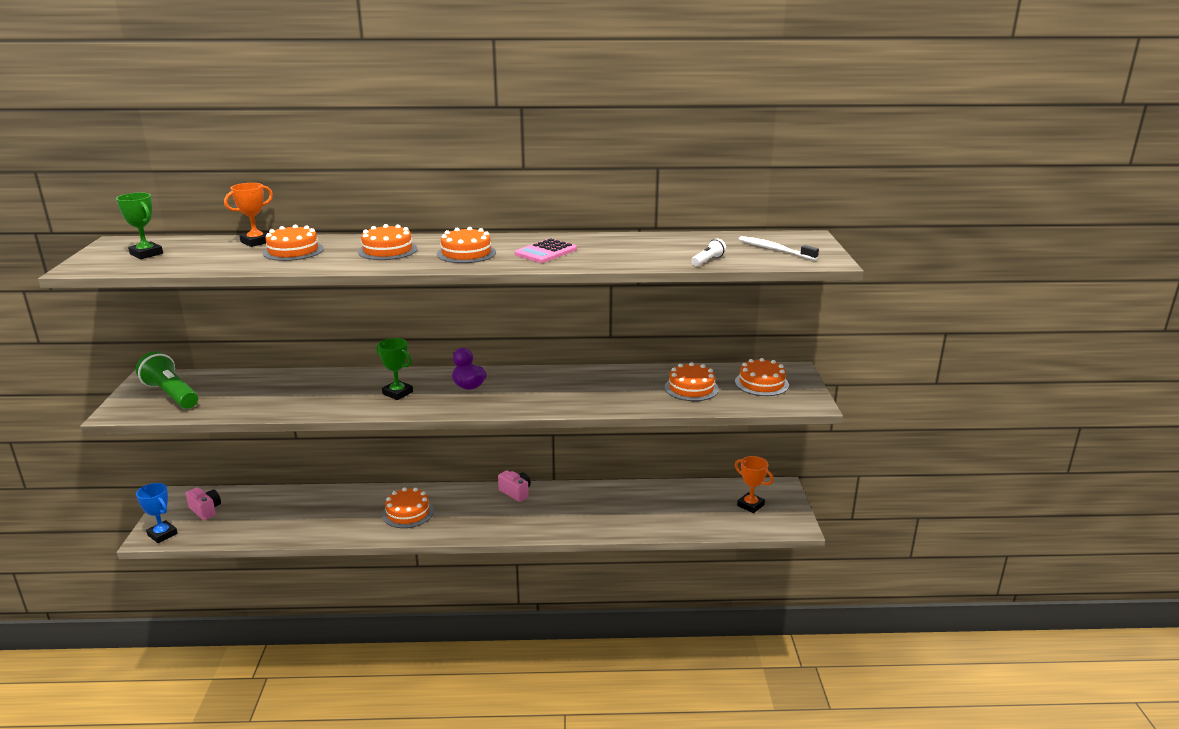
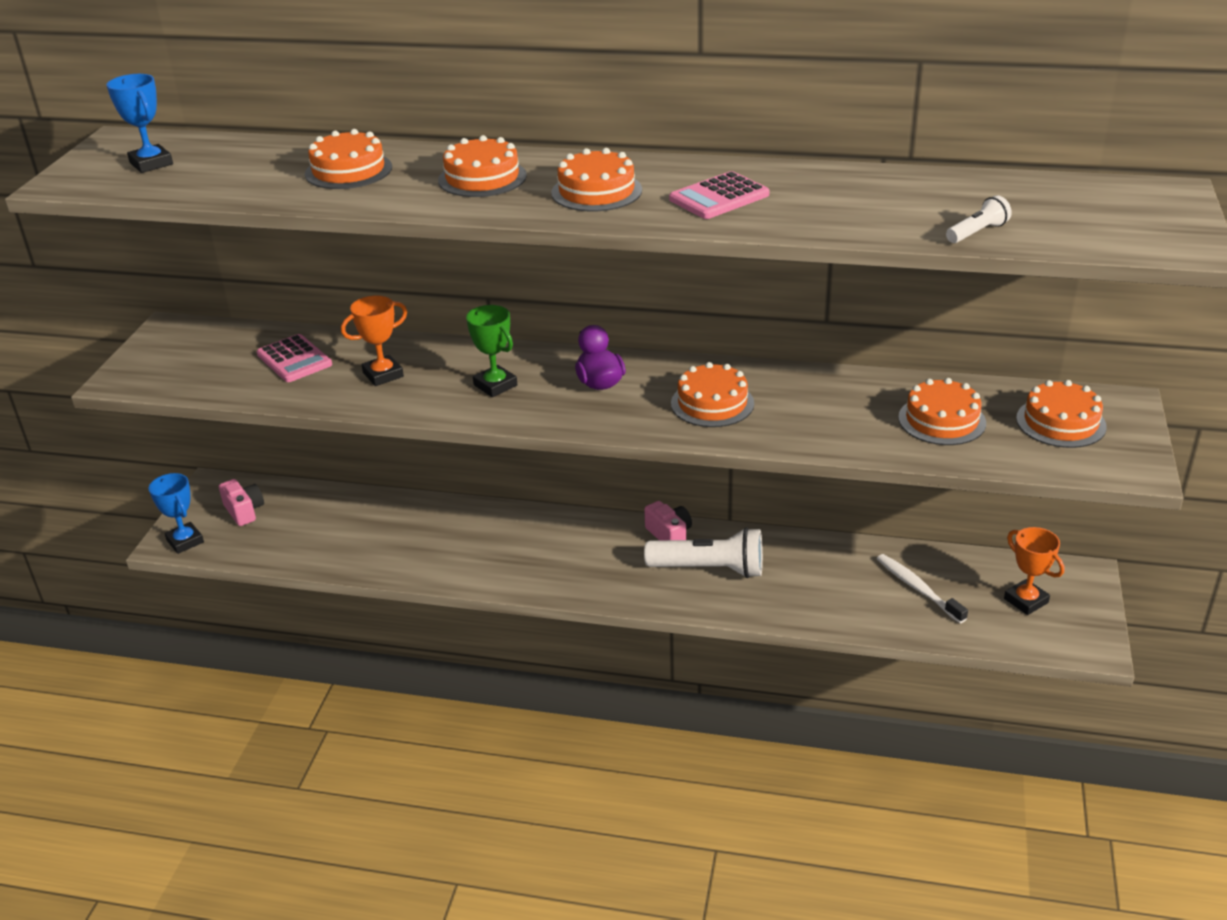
camera: 15 degrees right, 10 degrees up
green trophy [116,193,163,259] -> blue trophy [106,74,173,173]
green flashlight [136,352,198,409] -> none
orange trophy [224,183,273,247] -> orange trophy moved to [341,295,407,386]
orange cake [382,488,434,528] -> orange cake moved to [671,362,754,427]
white toothbrush [739,236,819,260] -> white toothbrush moved to [877,554,968,623]
none -> pink calculator [257,334,332,382]
none -> white flashlight [644,527,763,578]

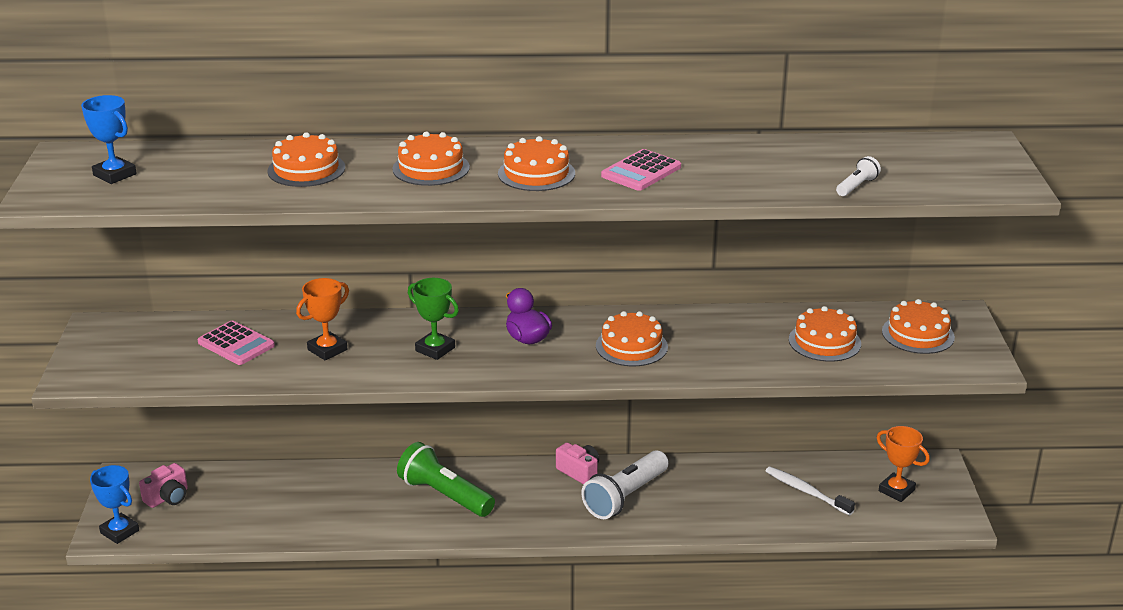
camera: 15 degrees left, 5 degrees down
pink camera [219,479,264,526] -> pink camera turned 90 degrees clockwise [139,463,188,508]
white flashlight [644,527,763,578] -> white flashlight turned 135 degrees clockwise [581,450,669,519]
none -> green flashlight [397,442,495,517]

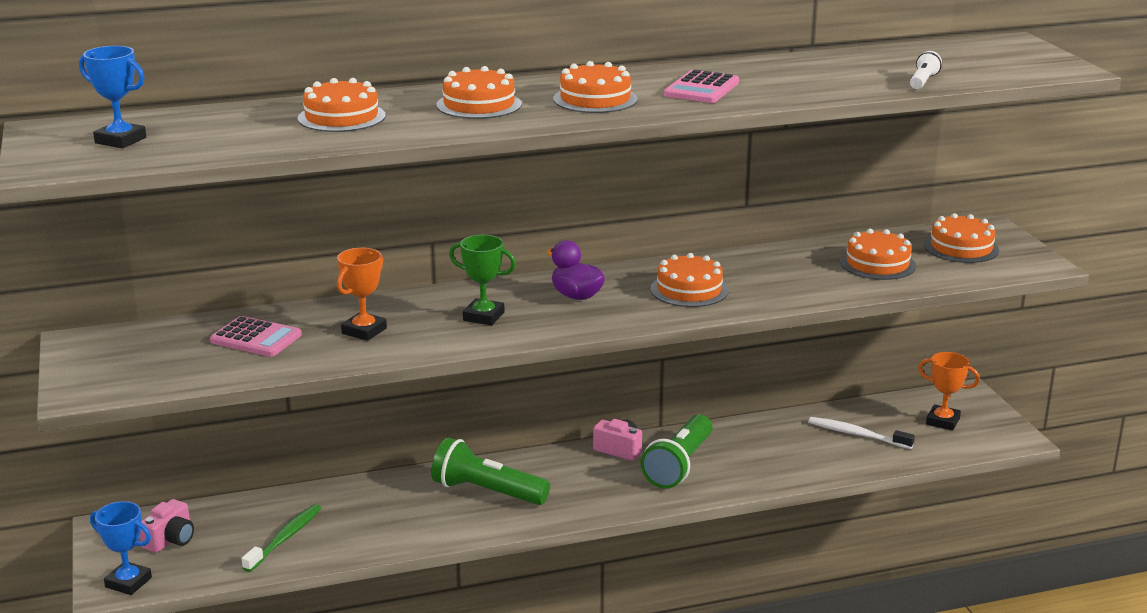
camera: 15 degrees left, 5 degrees down
white flashlight [581,450,669,519] -> green flashlight [641,414,713,489]
none -> green toothbrush [242,504,321,572]

